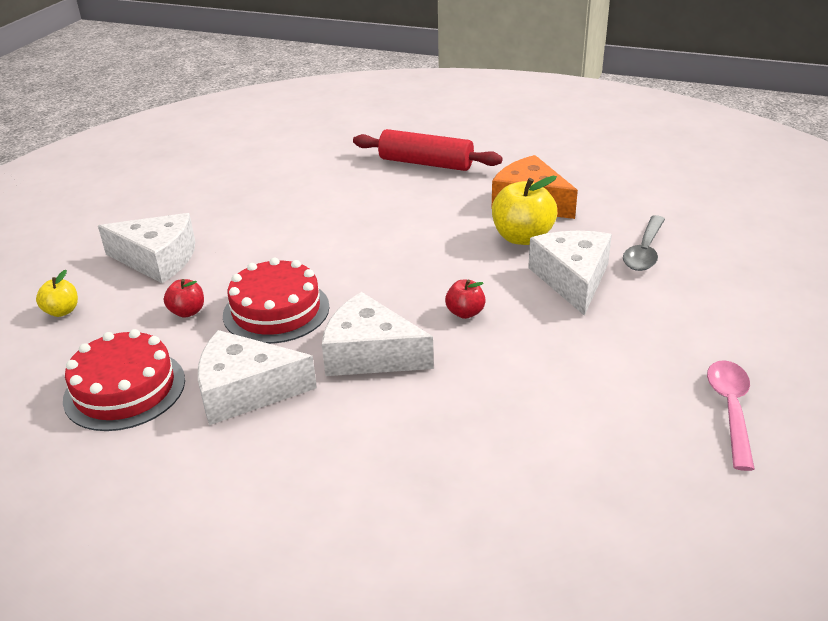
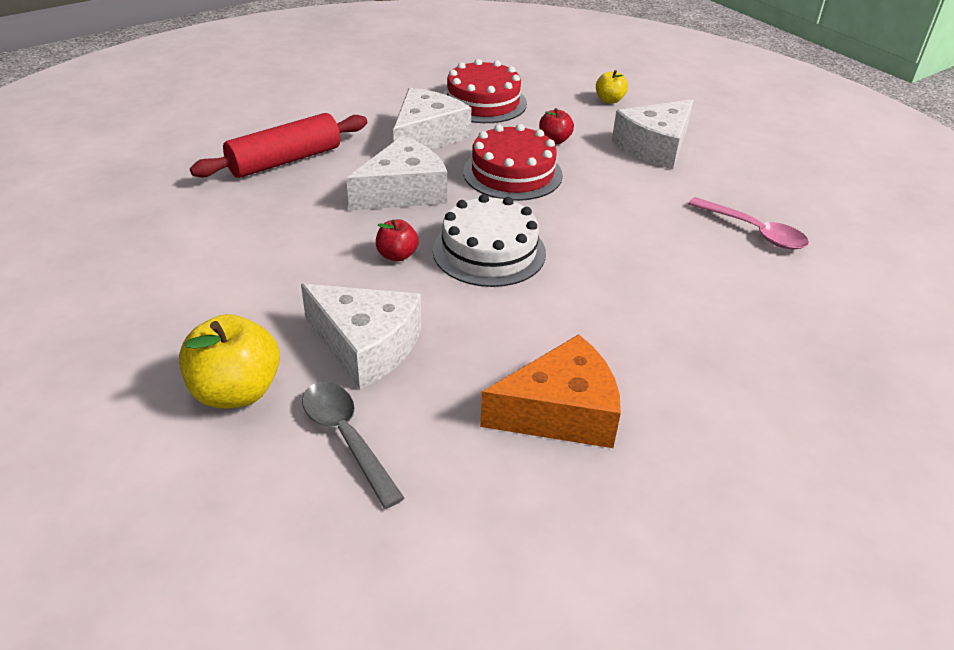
camera: 120 degrees right, 5 degrees up
red rolling pin [353,129,503,171] -> red rolling pin moved to [190,113,367,178]
yellow apple [492,176,557,245] -> yellow apple moved to [179,314,280,408]
pink spoon [707,360,755,471] -> pink spoon moved to [688,197,809,249]
none -> white cake [433,194,546,287]

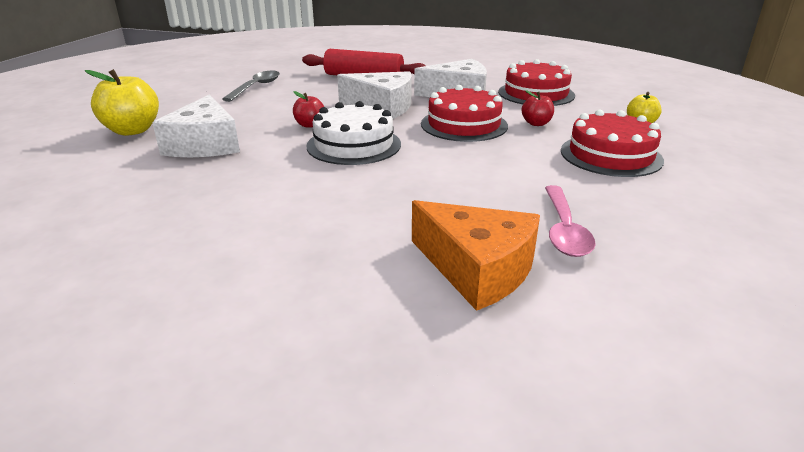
camera: 55 degrees right, 10 degrees down
grey spoon [302,382,405,509] -> grey spoon moved to [222,71,280,102]
orange cheese [480,334,621,448] -> orange cheese moved to [412,200,540,311]
white cheese [612,99,693,169] -> red cake [561,110,664,177]

